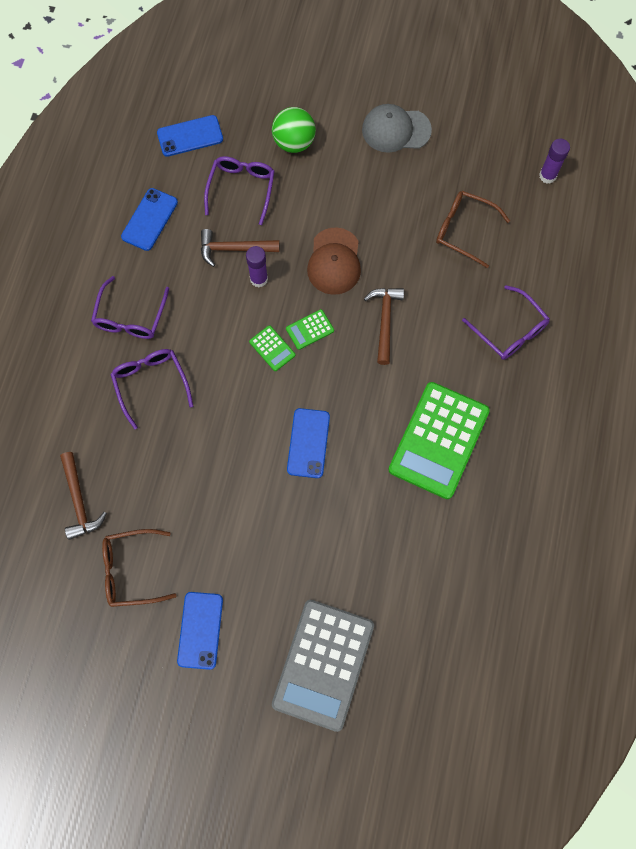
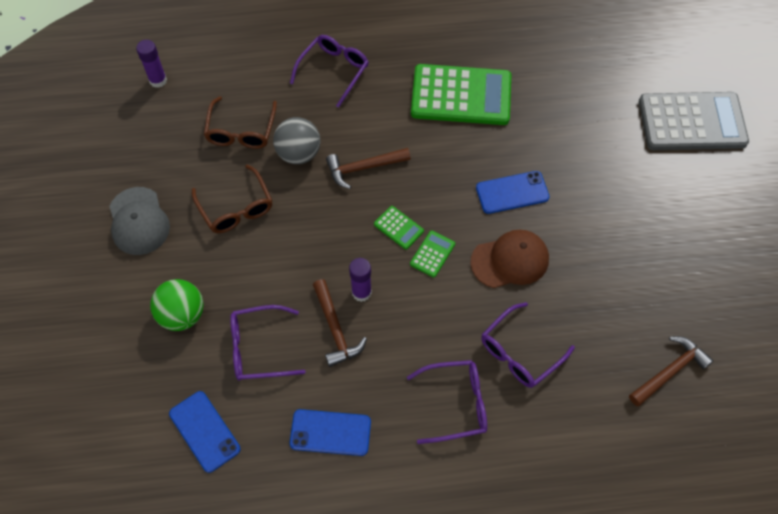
camera: 110 degrees left, 10 degrees down
brown glasses [102,529,176,607] -> brown glasses moved to [192,165,272,233]
blue phone [177,592,223,670] -> none
brown cap [307,228,361,295] -> brown cap moved to [470,229,549,288]
none -> grey ball [273,117,320,164]

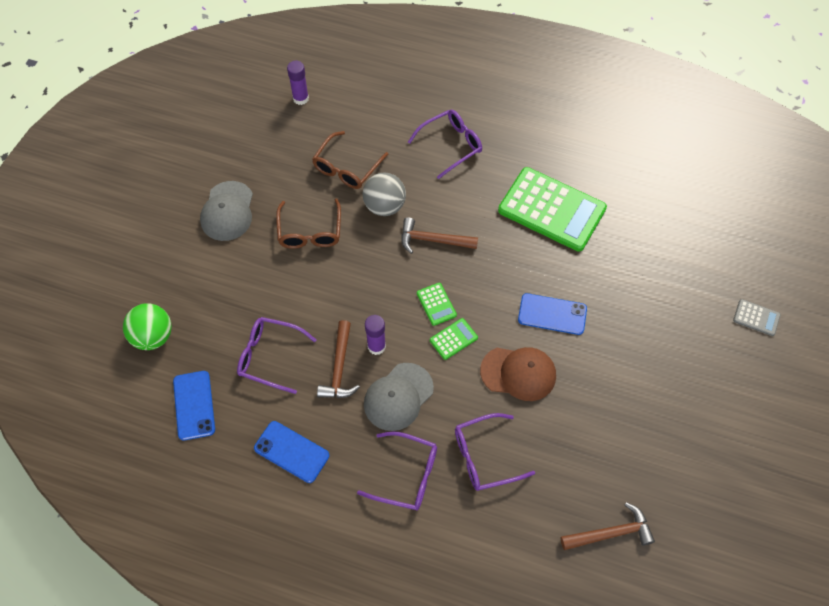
camera: 25 degrees right, 0 degrees up
green ball [150,279,204,331] -> green ball moved to [123,303,172,350]
grey calculator [639,92,749,150] -> grey calculator [733,299,781,336], size x0.42
none -> grey cap [364,363,434,431]

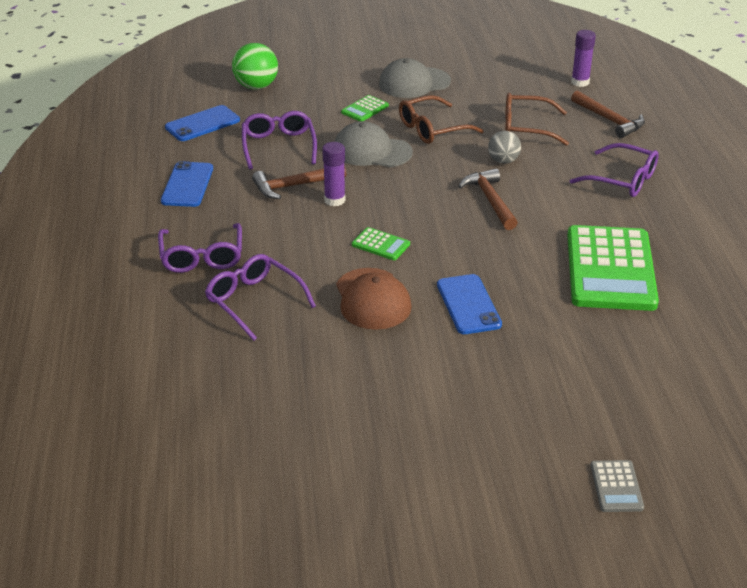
camera: 65 degrees right, 25 degrees down
grey ball [363,172,406,216] -> grey ball [488,131,521,164], size x0.65
grey cap [364,363,434,431] -> grey cap moved to [334,121,413,167]
green calculator [417,283,457,326] -> green calculator moved to [341,95,389,121]
brown hammer [561,502,655,550] -> brown hammer moved to [571,90,645,138]

